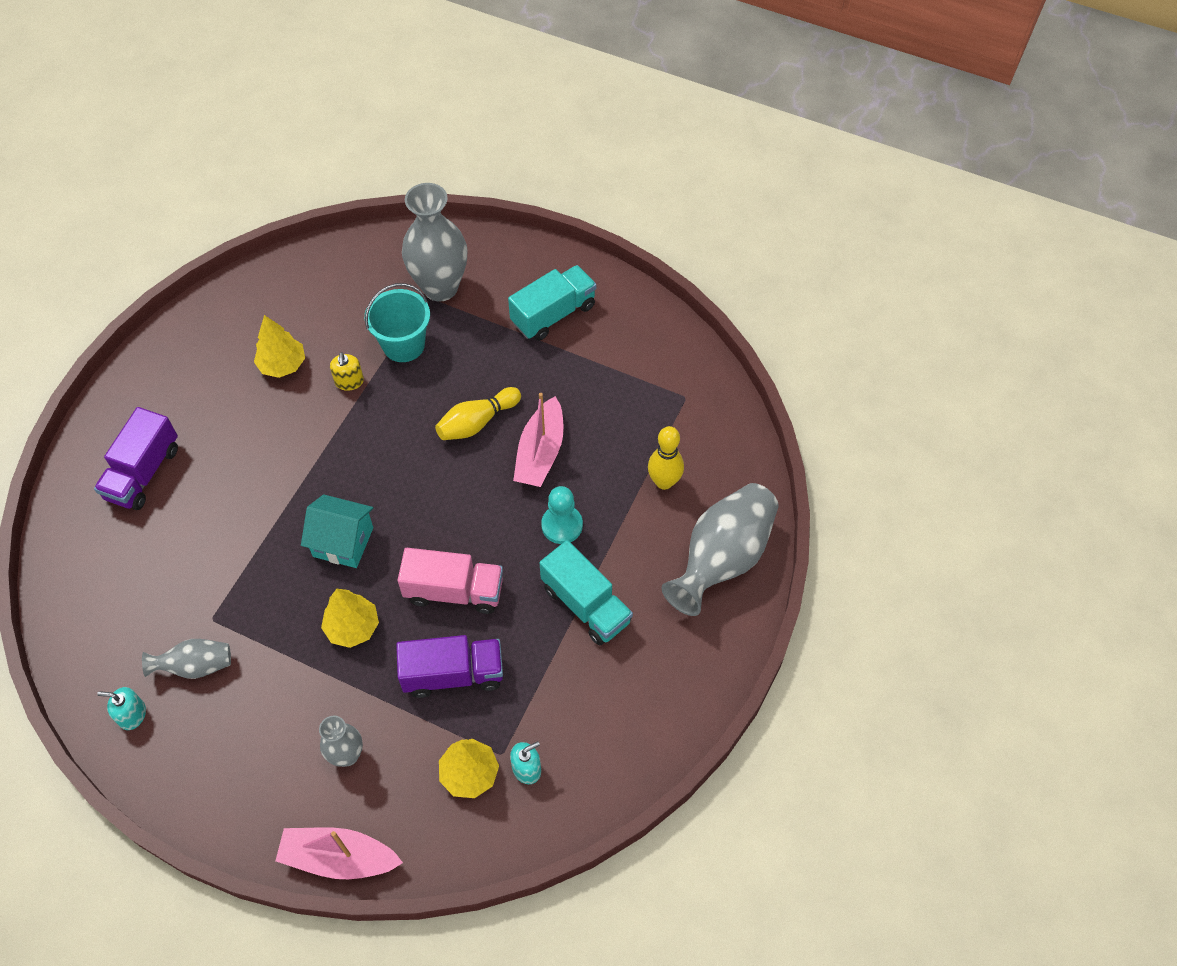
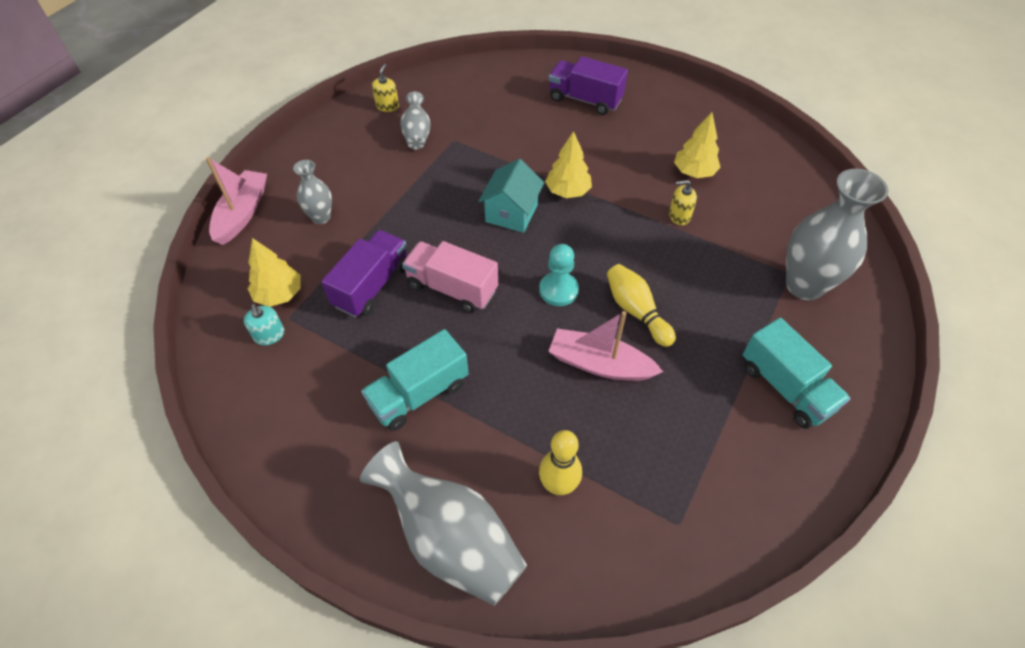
camera: 95 degrees right, 5 degrees down
turquoise soap dispenser [97,687,146,730] -> yellow soap dispenser [372,64,399,112]
yellow tree [321,589,379,648] -> yellow tree moved to [545,131,592,198]
turquoise bucket [365,283,430,362] -> none
purple truck [396,635,503,698] -> purple truck turned 150 degrees counterclockwise [322,230,407,317]
pink truck [398,548,503,614] -> pink truck turned 105 degrees clockwise [402,241,498,313]
turquoise pawn [541,486,583,544] -> turquoise pawn moved to [539,244,579,306]

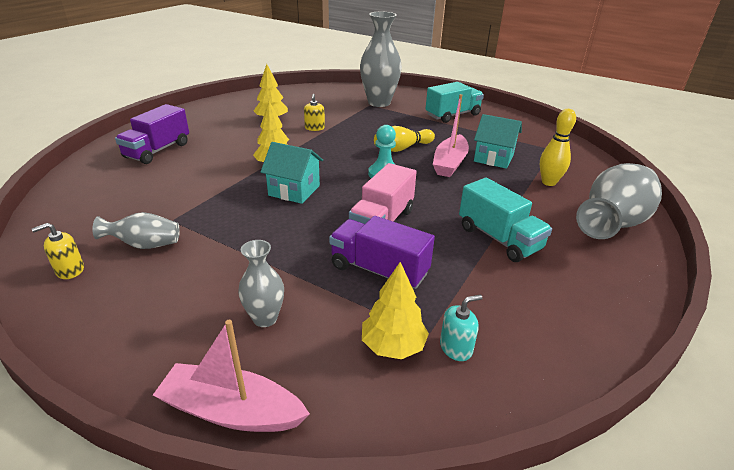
camera: 90 degrees left, 20 degrees down
yellow soap dispenser [372,64,399,112] -> yellow soap dispenser turned 45 degrees counterclockwise [32,223,84,279]
none -> turquoise house [474,114,522,169]

